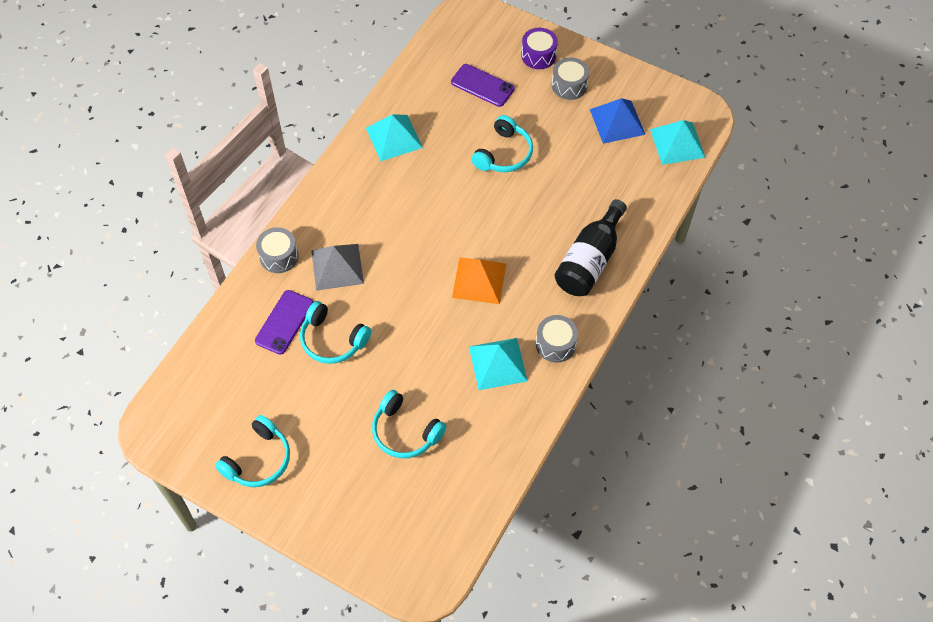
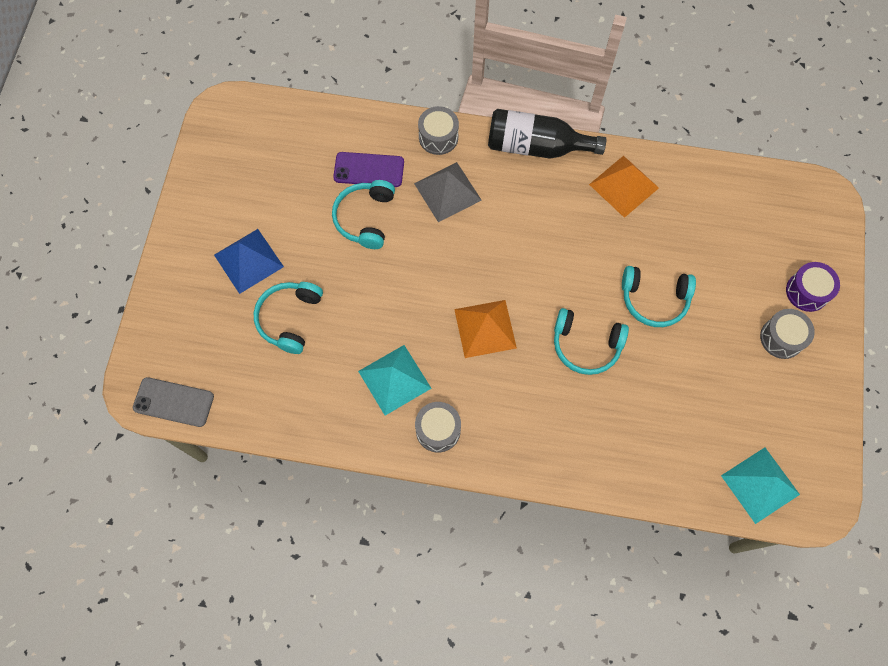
camera: 70 degrees right, 10 degrees up
turquoise headphones [215,415,290,487] -> turquoise headphones moved to [554,308,629,375]
turquoise pyramid [366,114,423,161] -> orange pyramid [589,156,659,218]
purple phone [451,64,515,107] -> none
black bottle [555,199,627,296] -> black bottle moved to [488,109,607,159]
blue pyramid [590,98,646,144] -> blue pyramid moved to [214,229,284,294]
none -> grey phone [133,377,214,427]

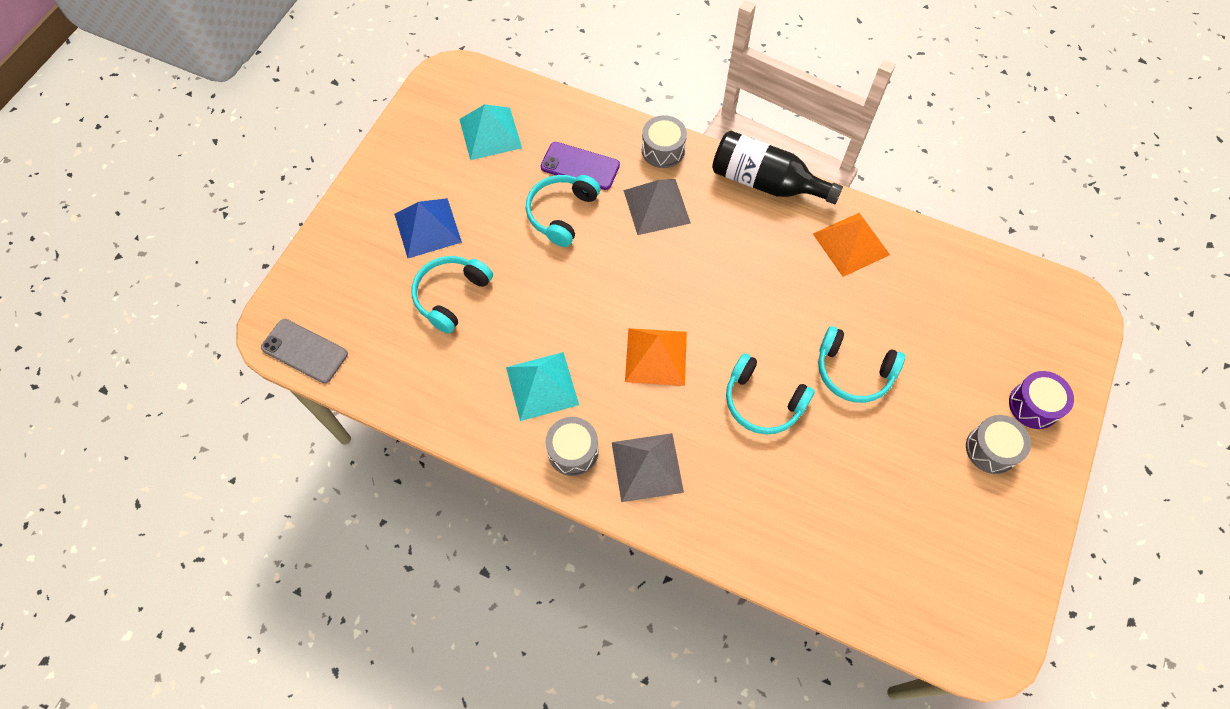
camera: 15 degrees right, 5 degrees down
turquoise pyramid [721,447,800,524] -> turquoise pyramid moved to [459,104,522,160]
none -> grey pyramid [612,433,684,502]

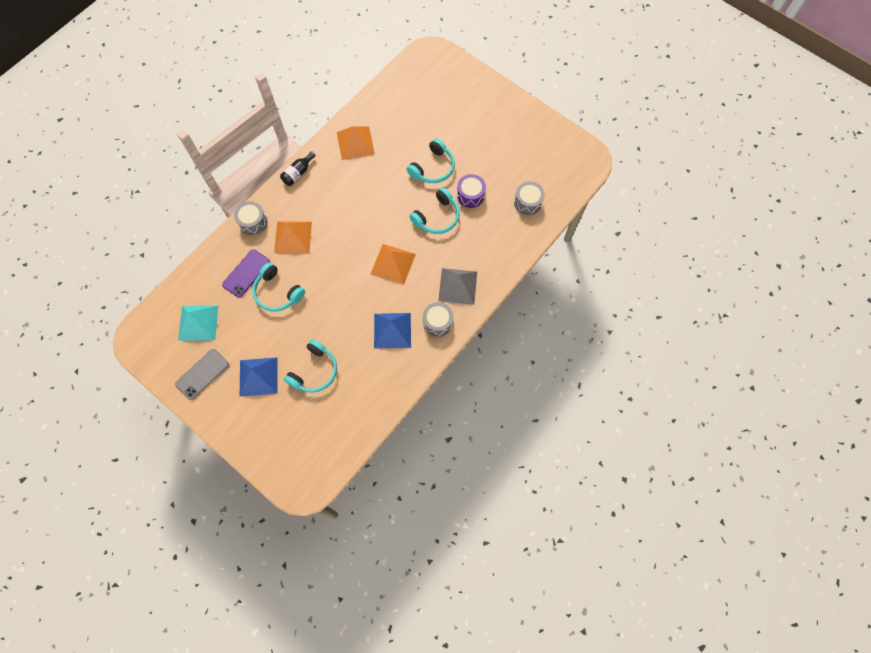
camera: 75 degrees left, 5 degrees up
grey phone [261,319,348,383] -> grey phone moved to [175,349,229,400]
turquoise headphones [411,256,493,334] -> turquoise headphones turned 105 degrees counterclockwise [284,339,337,393]
turquoise pyramid [506,352,579,421] -> blue pyramid [374,313,411,349]
grey pyramid [623,179,691,235] -> orange pyramid [274,221,312,253]
black bottle [712,131,843,204] -> black bottle [280,151,316,186], size x0.53
grey drum [966,415,1031,474] -> grey drum moved to [514,181,545,215]
purple drum [1009,371,1074,429] -> purple drum moved to [457,174,486,208]

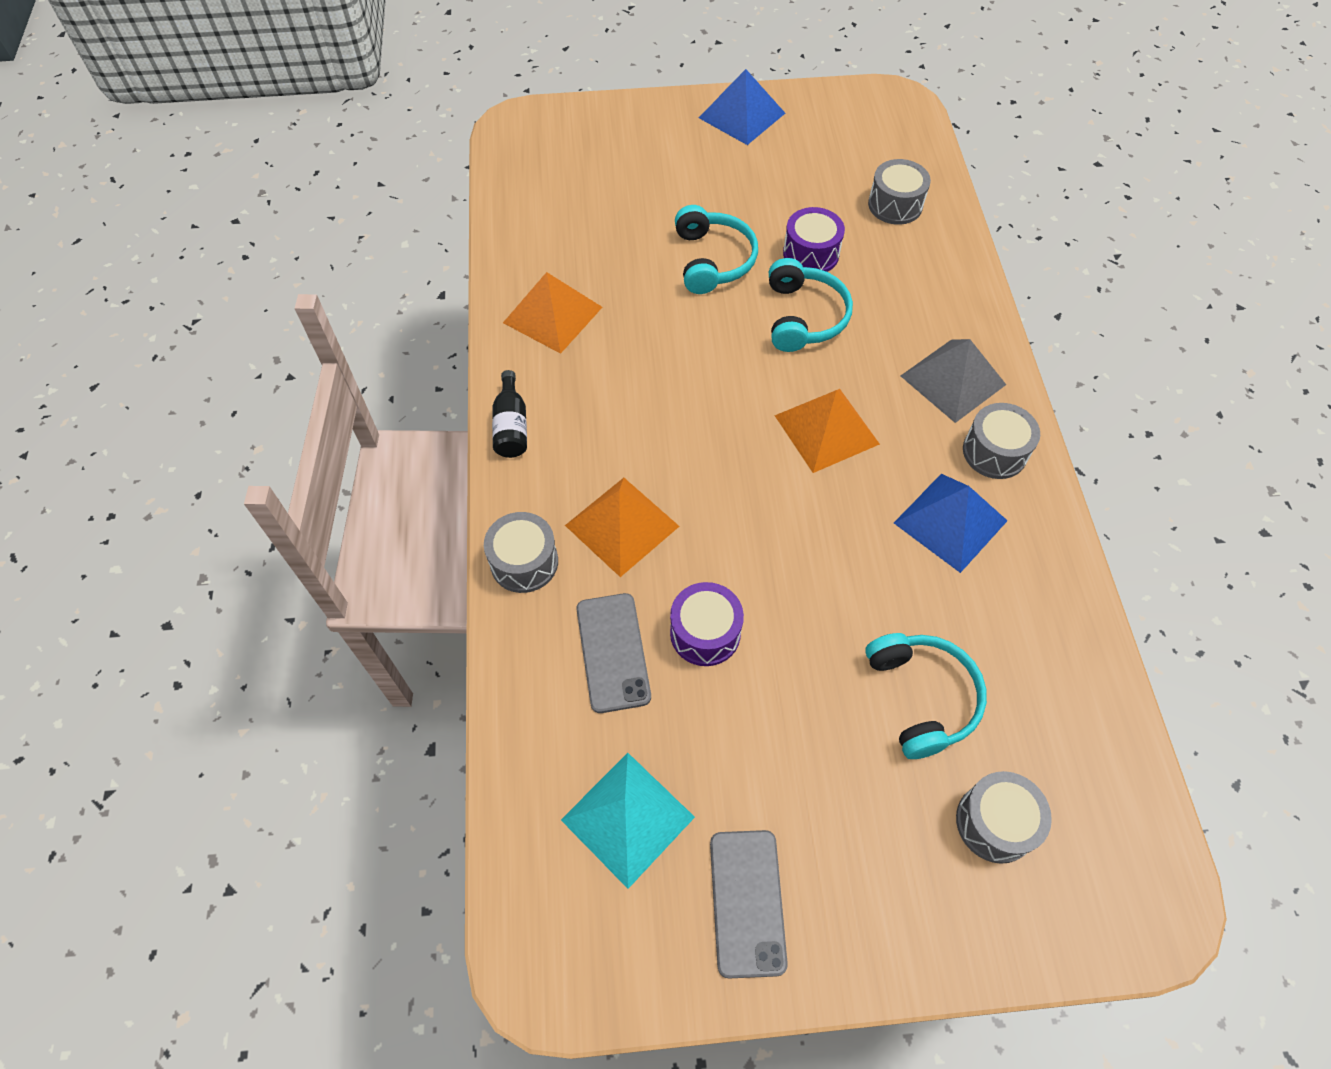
camera: 45 degrees left, 10 degrees down
purple phone [222,249,270,298] -> grey phone [576,593,651,713]
blue pyramid [240,357,278,397] -> blue pyramid moved to [699,69,785,145]
turquoise headphones [252,262,305,312] -> purple drum [670,582,744,666]
none -> grey drum [956,771,1052,864]

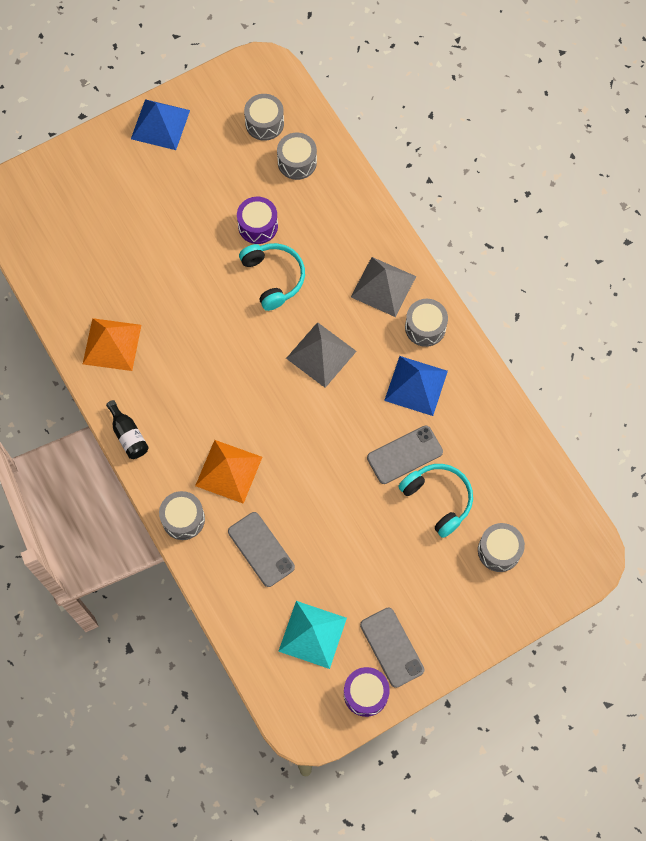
camera: 25 degrees left, 10 degrees up
purple drum [670,582,744,666] -> purple drum moved to [344,667,390,717]
turquoise headphones [675,205,758,294] -> none
orange pyramid [775,389,880,473] -> grey pyramid [286,322,357,388]
none -> grey drum [244,94,284,141]
none -> grey phone [367,426,443,484]

